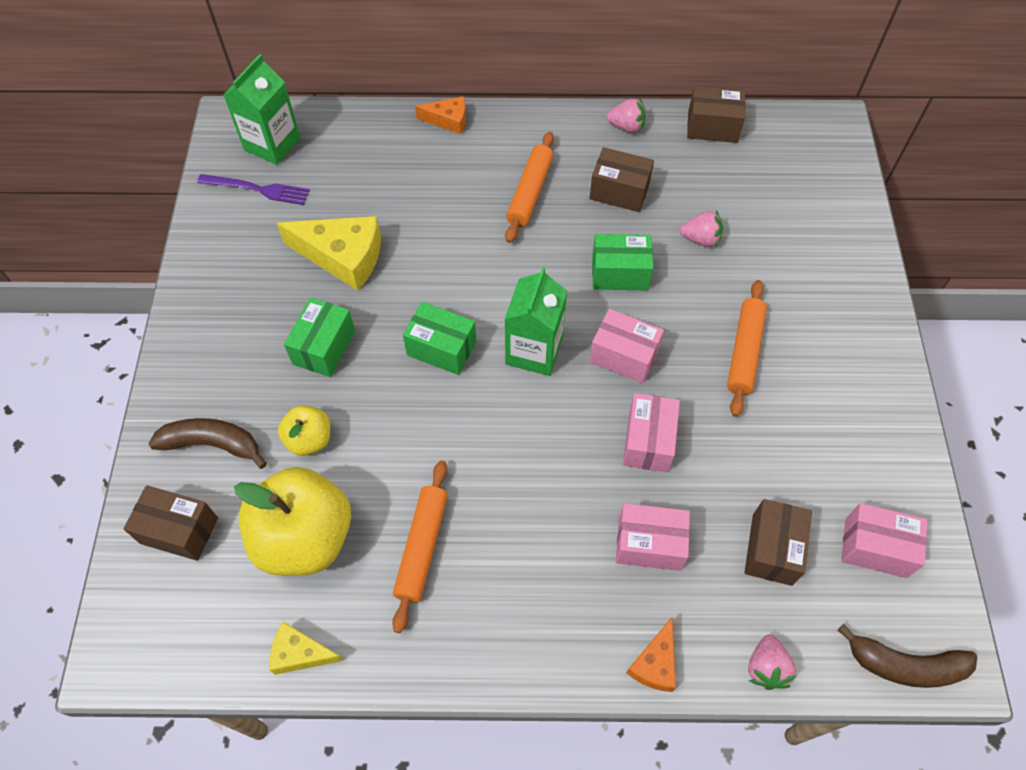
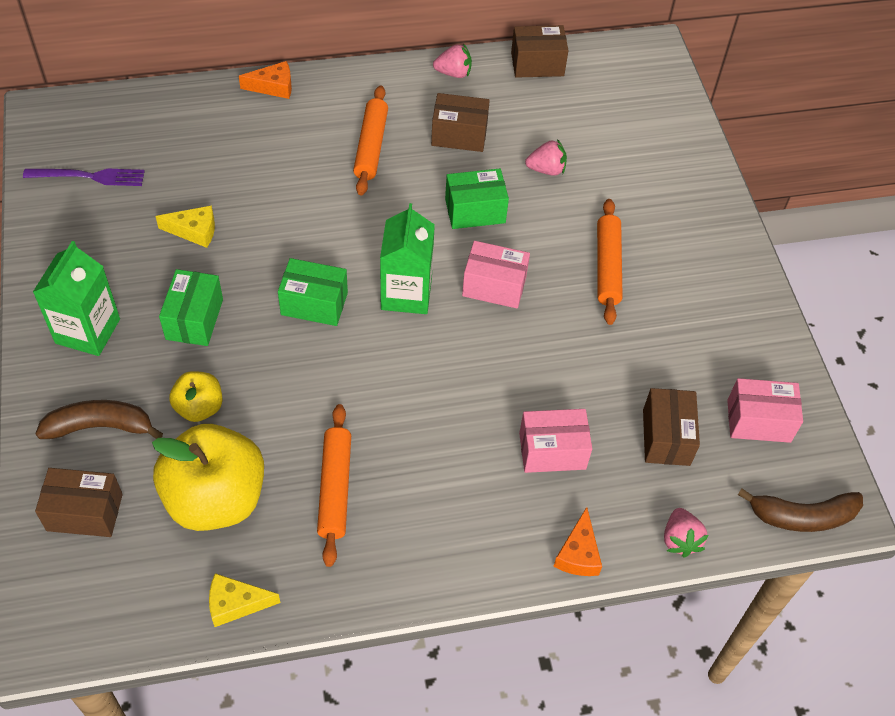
camera: 15 degrees left, 5 degrees down
green carton [224,54,301,165] -> green carton moved to [33,241,120,356]
yellow cheese [277,216,381,291] -> yellow cheese [155,205,215,248], size x0.56
pink box [623,393,680,473] -> none

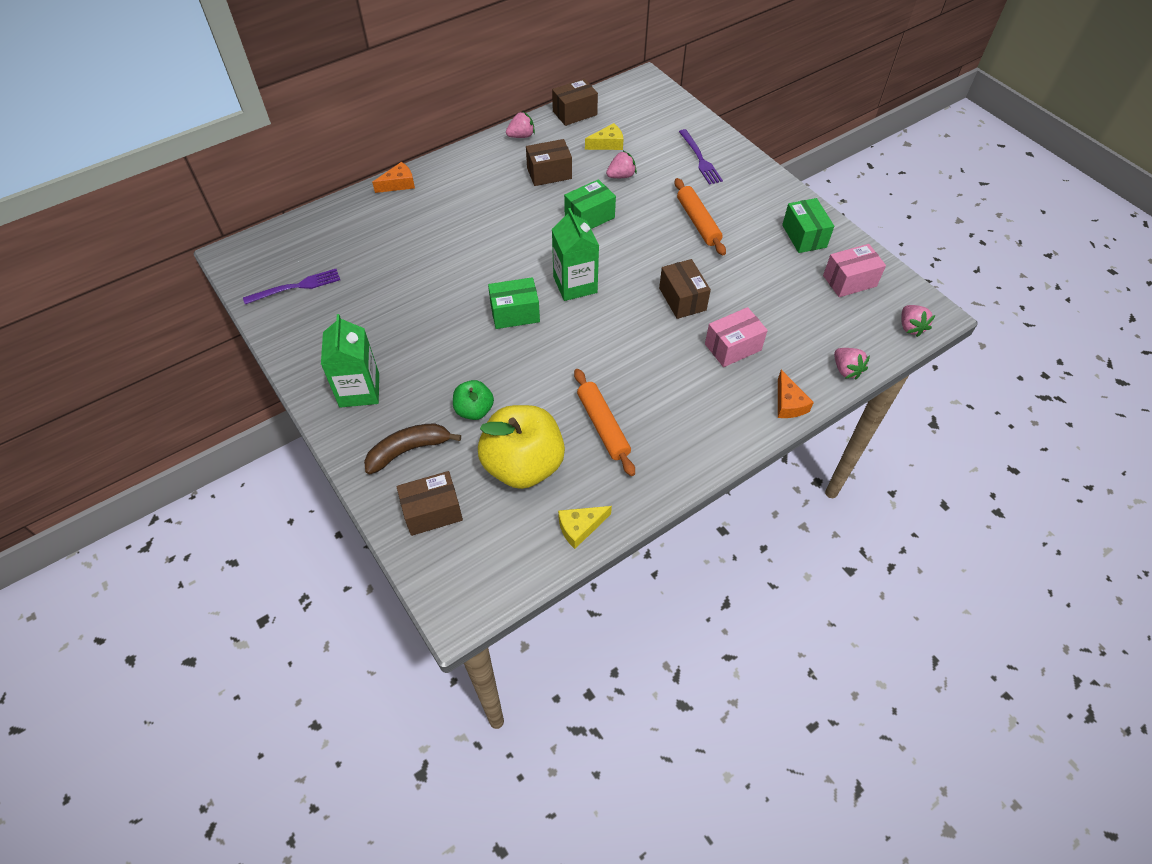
camera: 20 degrees left, 0 degrees up
yellow cheese [155,205,215,248] -> yellow cheese moved to [585,123,623,150]
green box [159,269,223,346] -> green box moved to [782,198,834,253]
yellow apple [169,371,222,422] -> green apple [453,380,494,420]
orange rolling pin [353,86,388,195] -> none
pink box [462,241,530,308] -> none
brown box [643,388,700,466] -> brown box moved to [659,259,711,319]
brown banana [738,488,863,532] -> pink strawberry [901,305,935,337]
none -> purple fork [679,129,723,185]

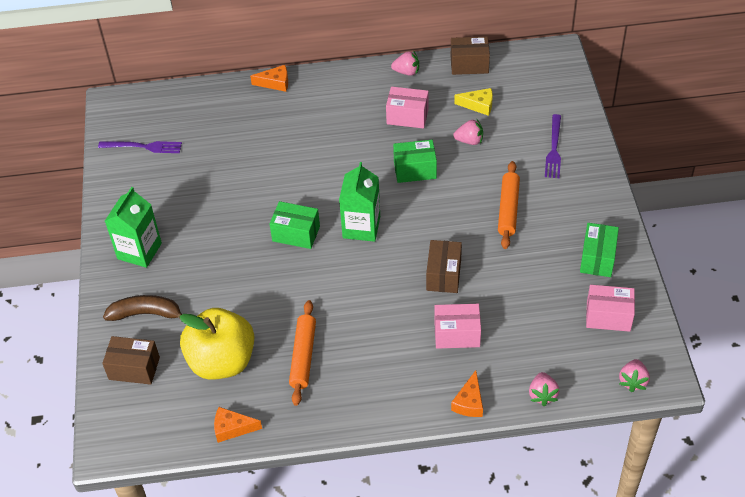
camera: 30 degrees right, 5 degrees down
green apple [453,380,494,420] -> none
brown box [526,139,572,186] -> pink box [386,87,429,129]
yellow cheese [558,506,612,549] -> orange cheese [214,407,262,443]

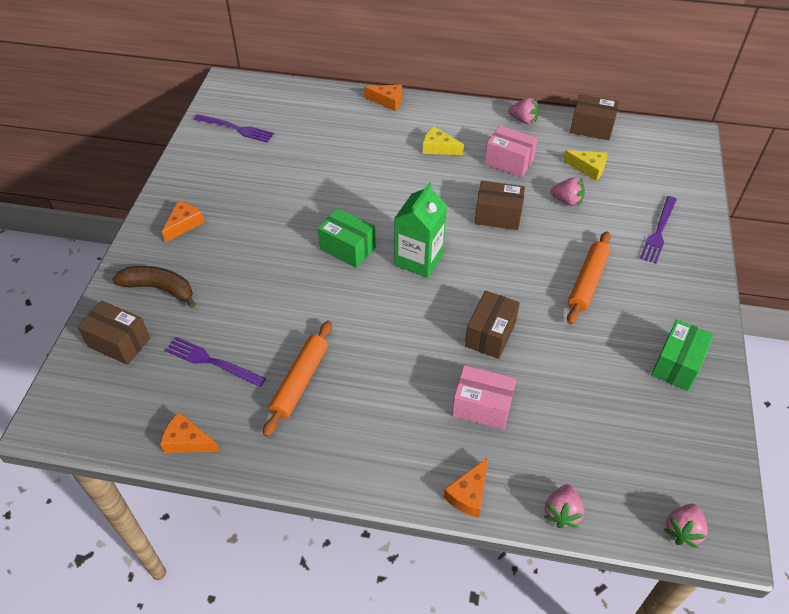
camera: 15 degrees right, 0 degrees up
green carton [105,187,162,268] -> orange cheese [162,201,205,243]
yellow apple [179,308,254,380] -> purple fork [165,337,266,387]
green box [393,140,437,183] -> brown box [475,181,525,230]
pink box [586,285,635,332] -> none
none -> yellow cheese [423,126,464,155]

